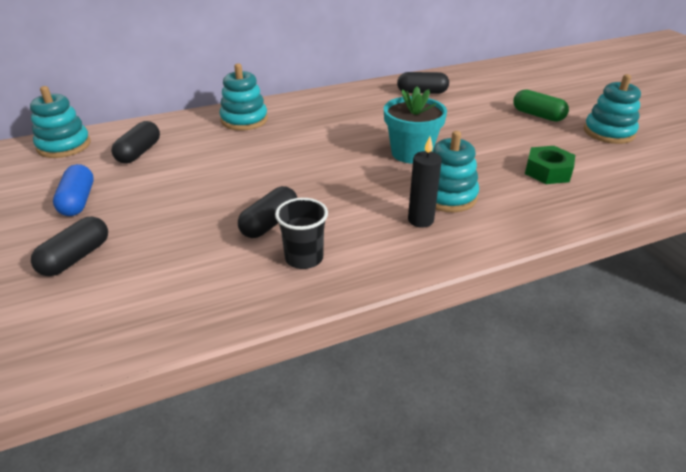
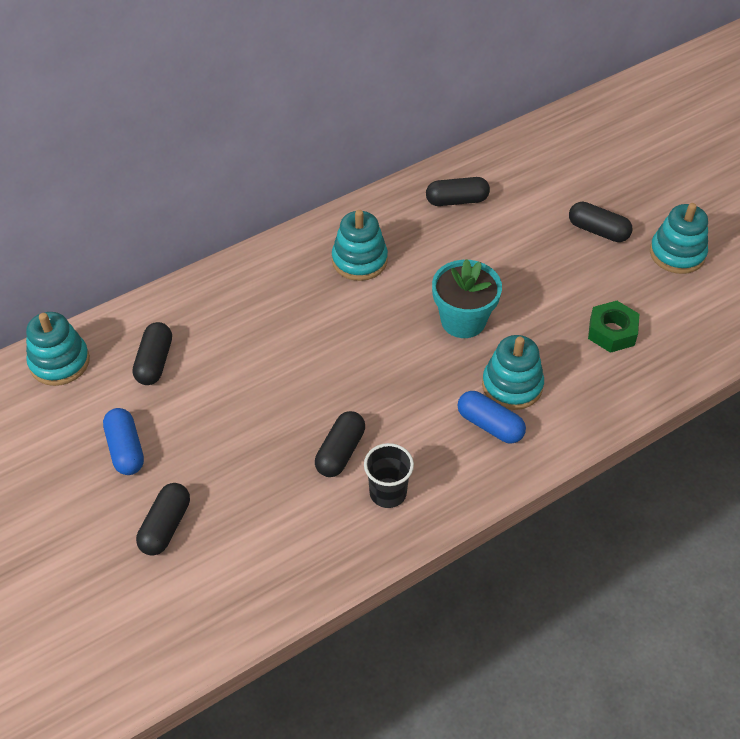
camera: 10 degrees left, 15 degrees up
turquoise stacking toy [219,63,268,131] -> turquoise stacking toy moved to [332,210,388,281]
black candle [408,136,442,228] -> blue capsule [458,391,526,444]
green capsule [513,89,569,122] -> black capsule [569,202,632,242]

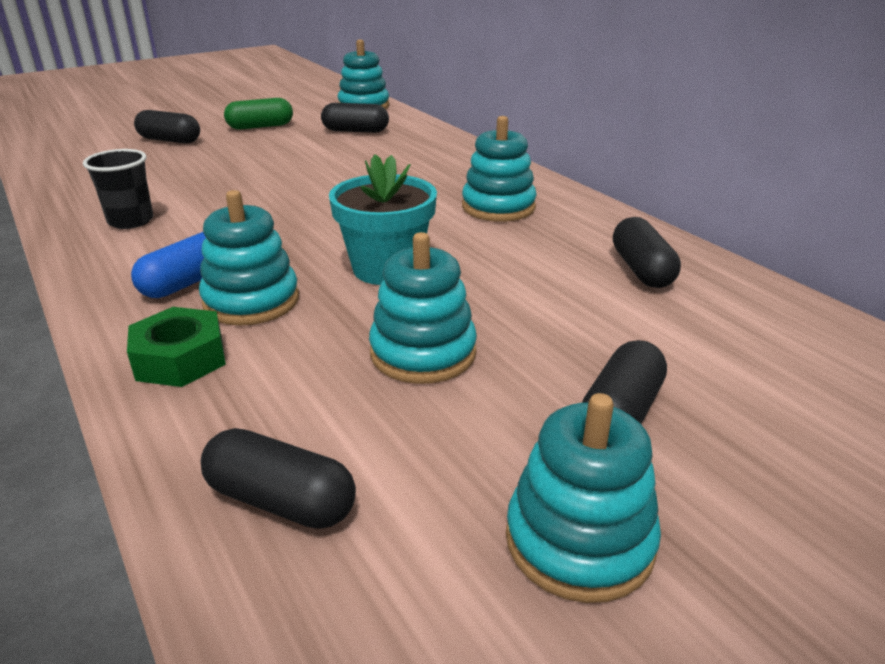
camera: 90 degrees right, 20 degrees down
blue capsule [103,408,144,475] -> green capsule [224,98,293,130]
black capsule [315,411,365,477] -> black capsule moved to [201,428,356,529]
green nut [588,301,639,353] -> green nut moved to [127,307,226,387]
none -> turquoise stacking toy [369,232,477,384]

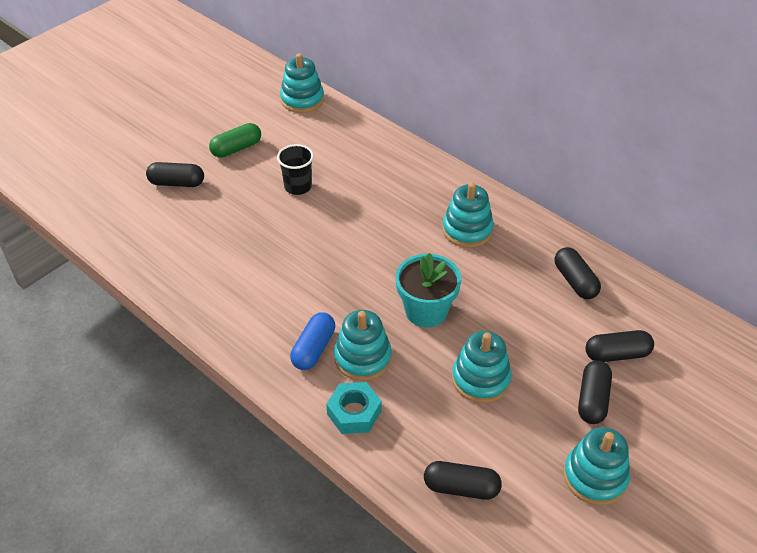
camera: 15 degrees left, 15 degrees up
black cup [83,149,153,229] -> black cup moved to [277,144,314,195]
green nut [127,307,226,387] -> turquoise nut [326,382,381,434]
black capsule [321,103,389,133] -> black capsule moved to [585,330,654,362]

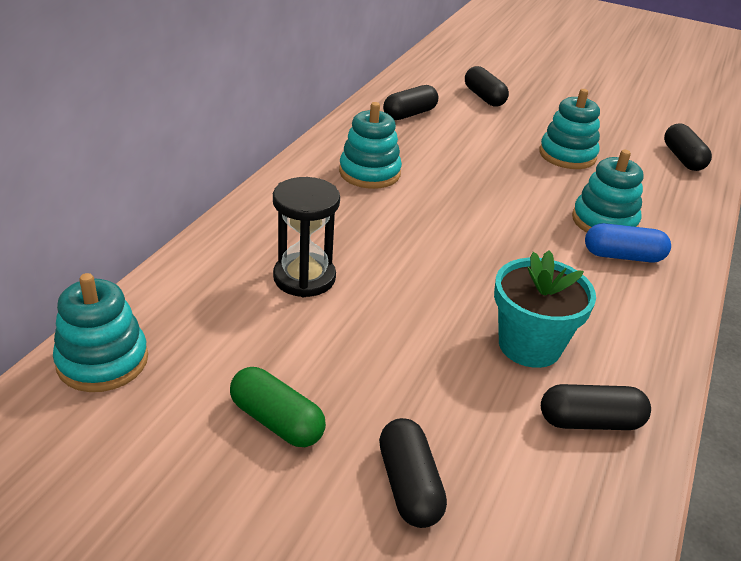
camera: 110 degrees left, 10 degrees down
black cup [277,144,314,195] -> none
turquoise nut [326,382,381,434] -> none
turquoise flower pot [395,253,462,328] -> turquoise flower pot moved to [494,251,596,368]
turquoise stacking toy [563,427,630,505] -> none
black capsule [578,360,612,424] -> black capsule moved to [541,384,651,430]
none -> black hourglass [273,177,340,297]

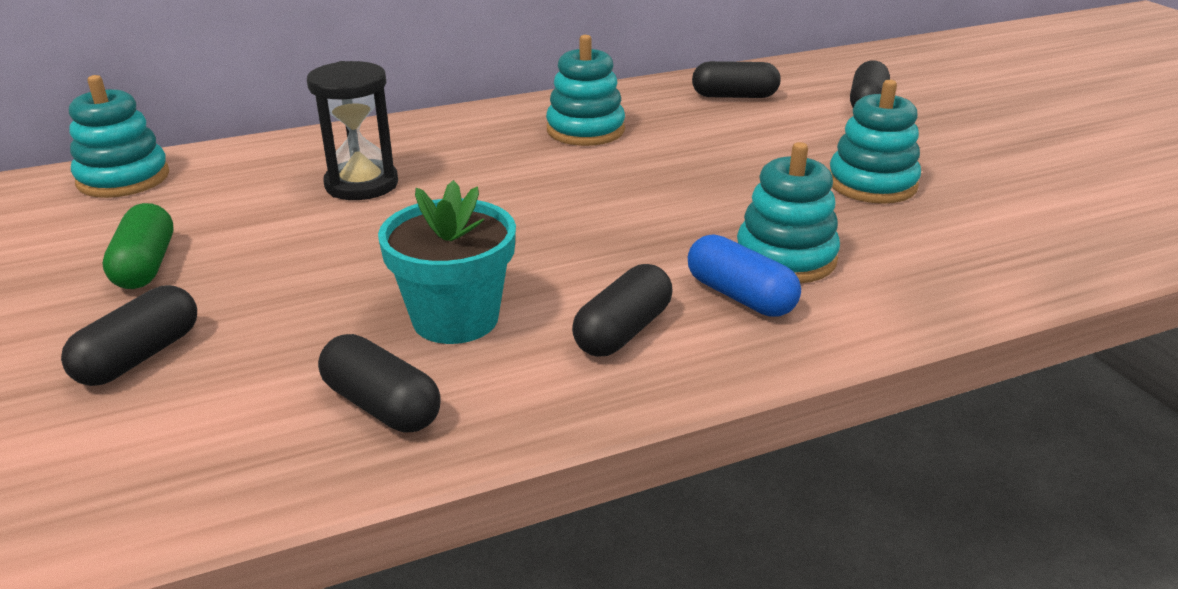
camera: 45 degrees right, 5 degrees down
black capsule [664,124,712,171] -> black capsule moved to [572,264,673,357]

